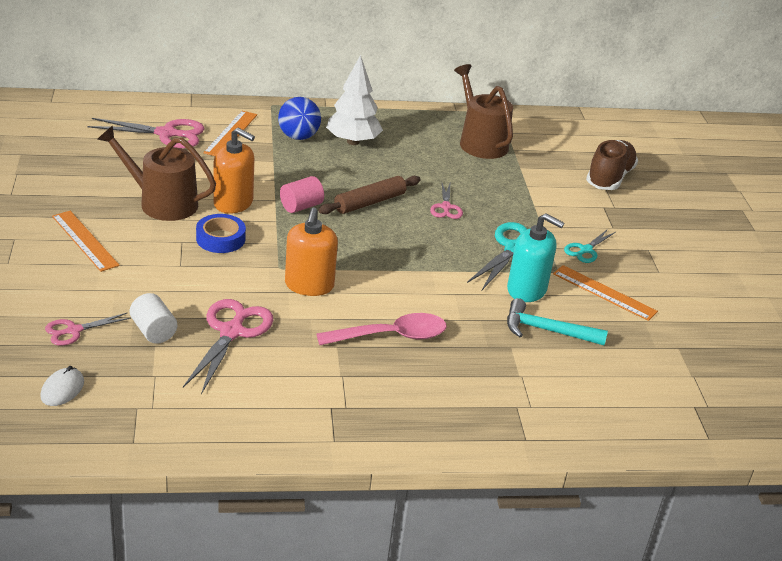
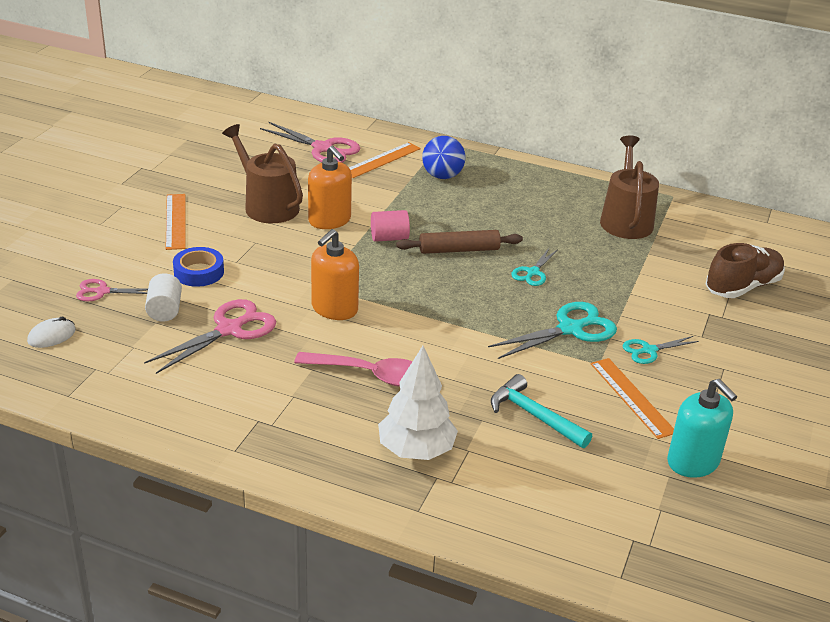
camera: 30 degrees right, 0 degrees up
blue tape [196,214,246,253] -> blue tape moved to [173,247,224,287]
white tree [326,55,383,145] -> white tree moved to [378,346,458,460]
pink scissors [430,183,463,219] -> turquoise scissors [511,248,558,286]
turquoise soap dispenser [507,213,565,302] -> turquoise soap dispenser moved to [667,379,737,478]

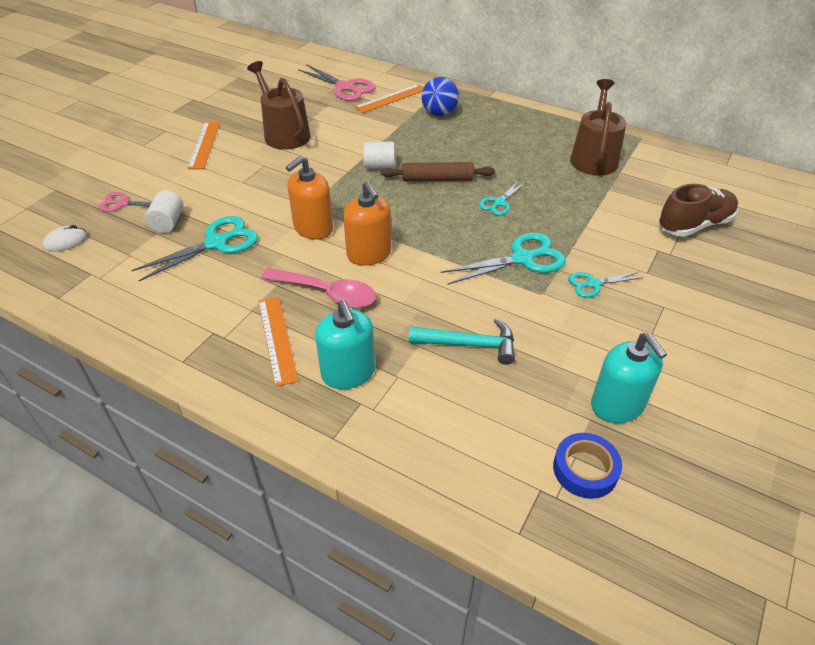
camera: 10 degrees right, 10 degrees up
pink scissors [144,299,276,374] -> turquoise scissors [131,216,258,281]
blue tape [173,247,224,287] -> blue tape moved to [553,433,622,499]
orange soap dispenser [308,146,352,229] -> orange soap dispenser moved to [343,181,392,266]
pink cylinder [371,210,410,242] -> white cylinder [363,142,395,169]
white tree [378,346,458,460] -> turquoise soap dispenser [315,300,375,389]
turquoise hammer [491,374,592,448] -> turquoise hammer turned 135 degrees clockwise [409,319,515,365]
orange ruler [591,358,674,439] -> orange ruler moved to [258,297,298,387]

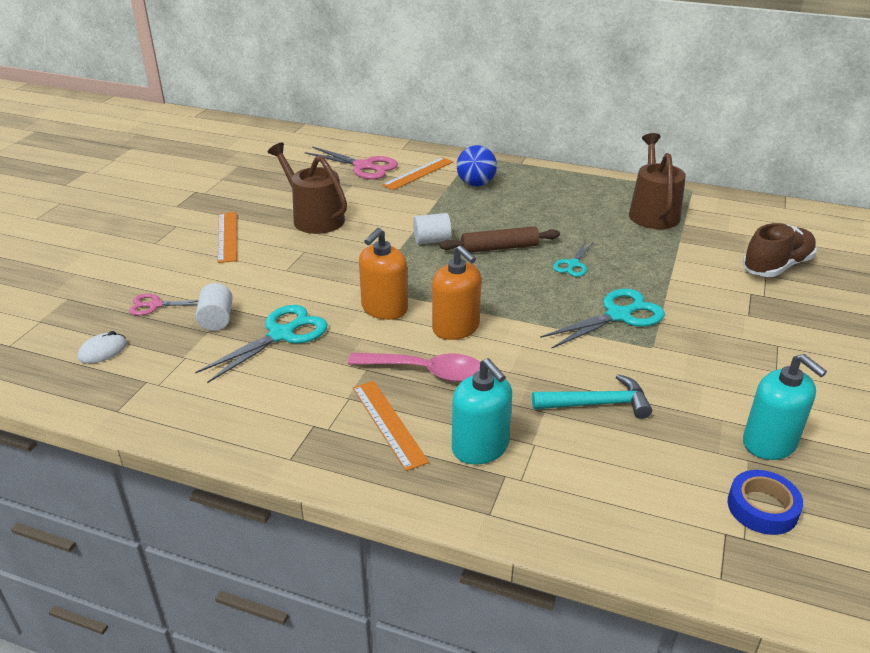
camera: 10 degrees left, 10 degrees down
turquoise scissors [568,272,644,298] -> none

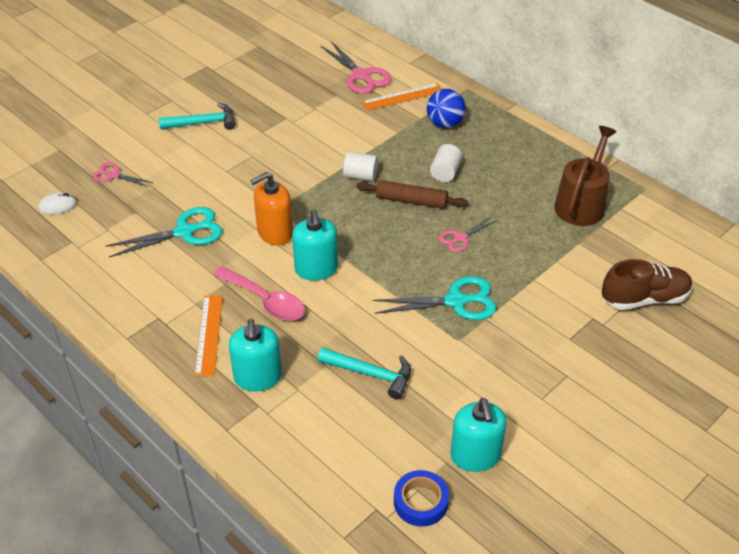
camera: 25 degrees right, 10 degrees up
white cylinder [196,283,233,331] -> white cylinder moved to [430,144,462,182]
orange ruler [218,212,237,263] -> turquoise hammer [159,103,236,130]
brown watering can [268,143,347,234] -> none
orange soap dispenser [432,245,481,340] -> turquoise soap dispenser [292,209,338,281]
turquoise scissors [553,242,594,277] -> pink scissors [439,216,497,252]

